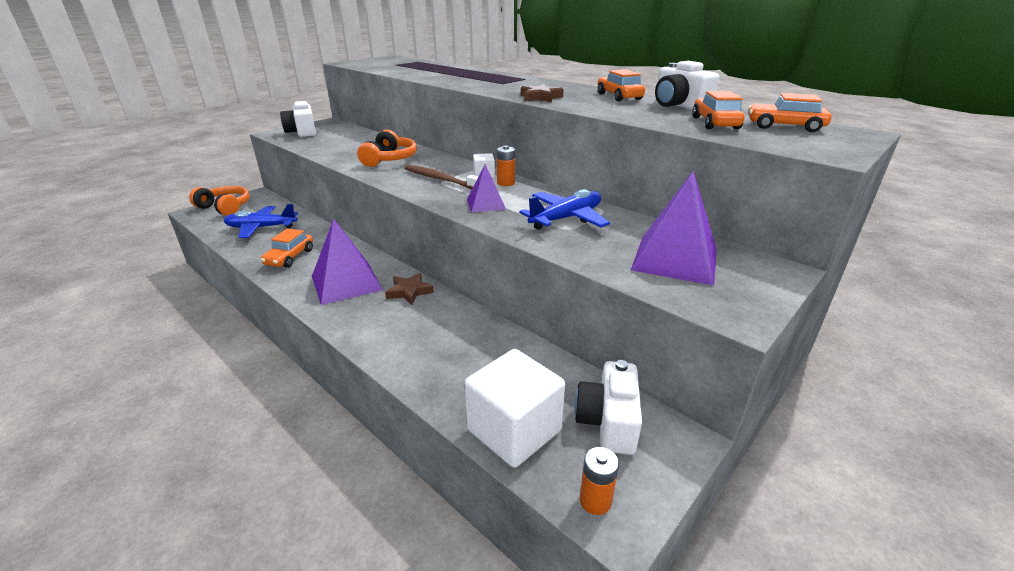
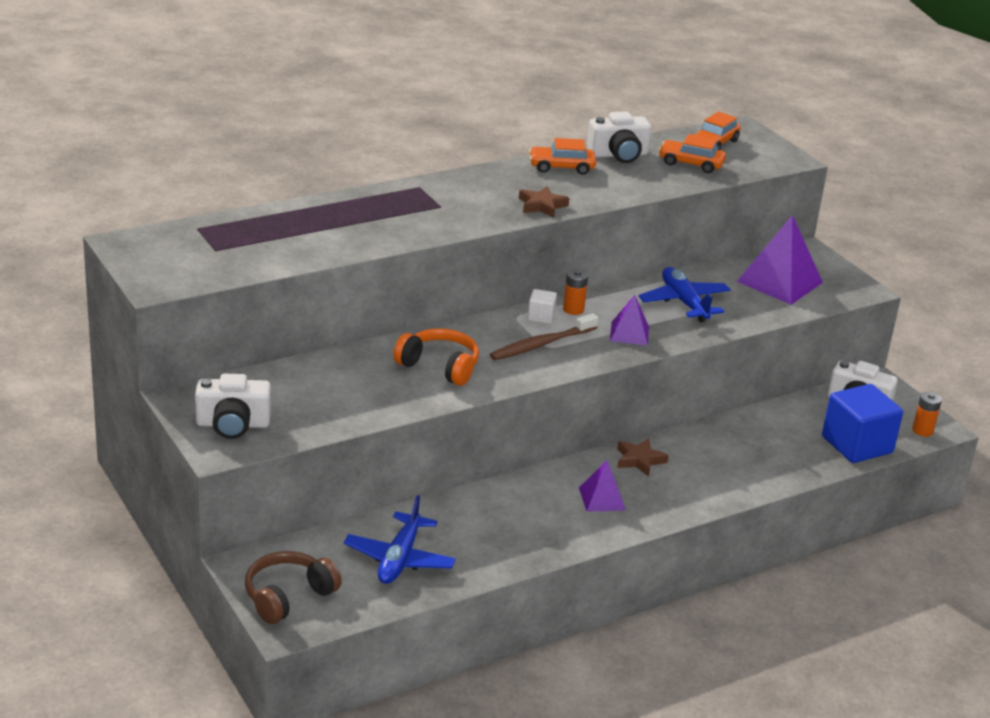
camera: 75 degrees left, 0 degrees up
orange headphones [189,186,250,216] -> brown headphones [245,551,342,624]
orange car [261,228,313,268] -> none
purple pyramid [312,219,383,305] -> purple pyramid [579,460,626,512], size x0.56
white cube [464,349,565,468] -> blue cube [822,384,903,463]

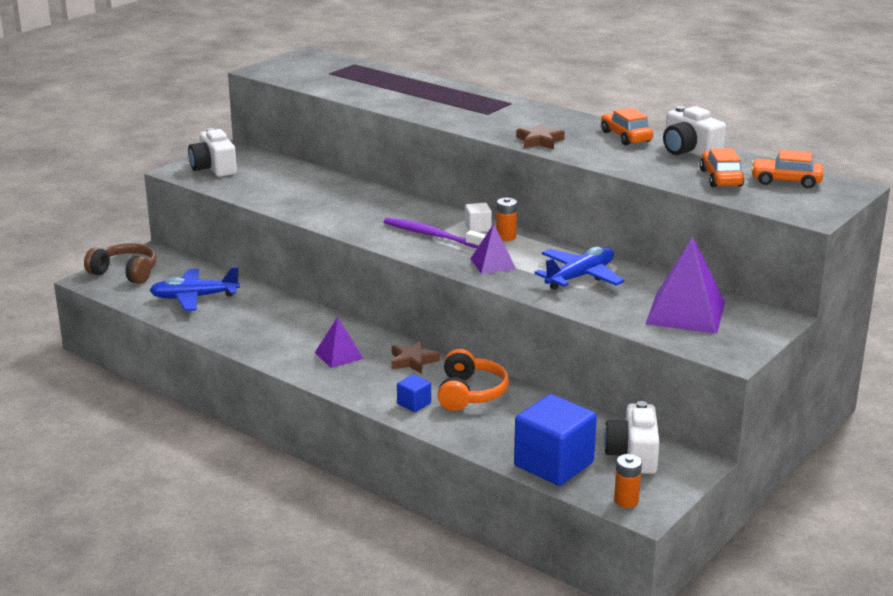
camera: 70 degrees right, 5 degrees down
orange headphones [393,328,479,386] -> orange headphones moved to [438,349,509,411]
brown toothbrush [490,313,598,360] -> purple toothbrush [384,217,486,248]
none -> blue cube [397,374,431,412]

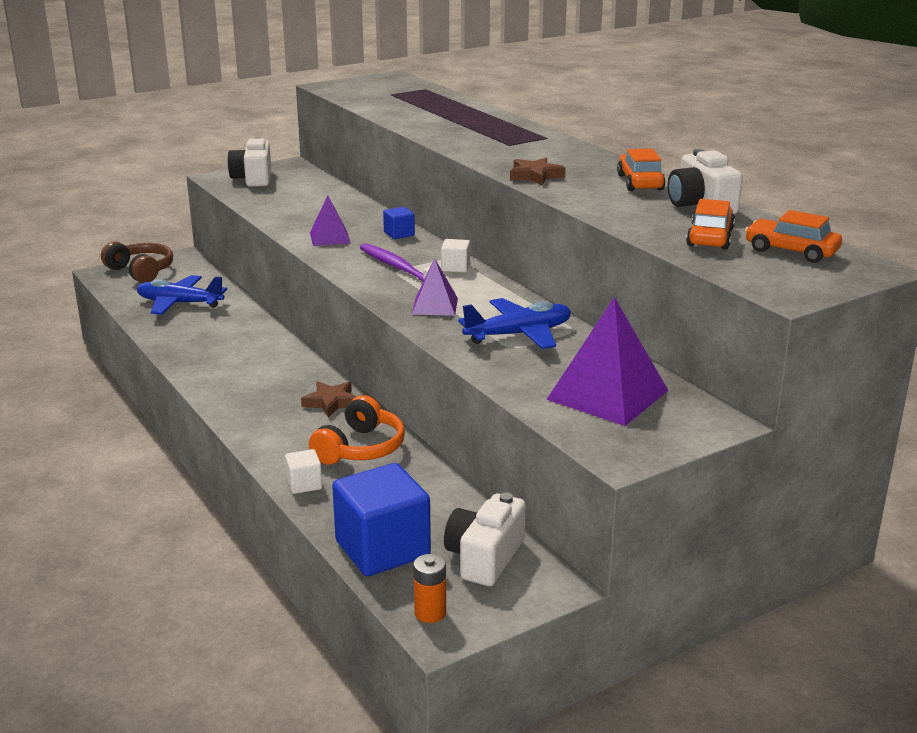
camera: 20 degrees right, 0 degrees up
purple pyramid [315,317,364,368] -> purple pyramid moved to [310,196,351,246]
blue cube [397,374,431,412] -> blue cube moved to [383,207,415,239]
orange battery [496,198,517,241] -> none
none -> white cube [285,449,322,494]

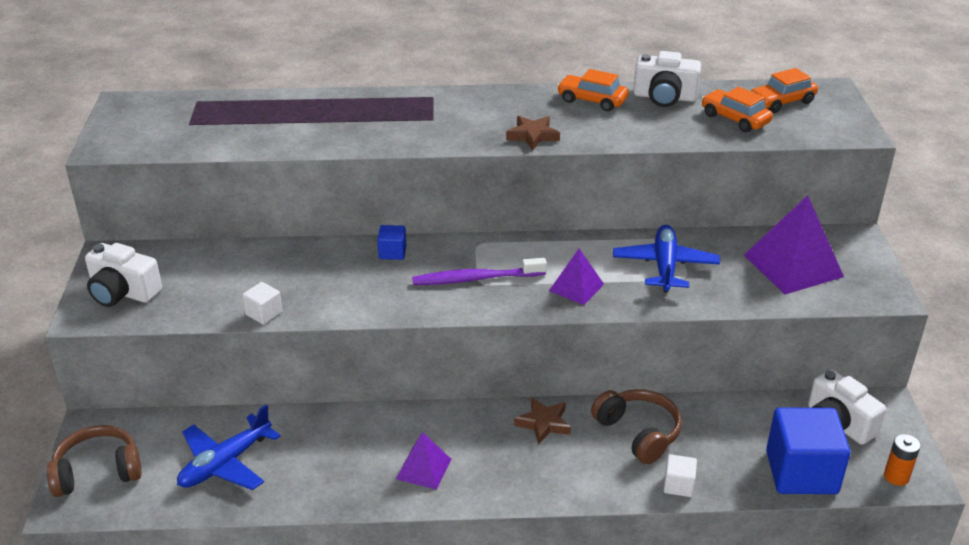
camera: 60 degrees left, 10 degrees up
orange headphones [309,395,405,465] -> brown headphones [591,389,682,464]
purple pyramid [310,196,351,246] -> purple pyramid moved to [396,432,451,490]
white cube [441,239,470,273] -> white cube moved to [242,282,282,324]

